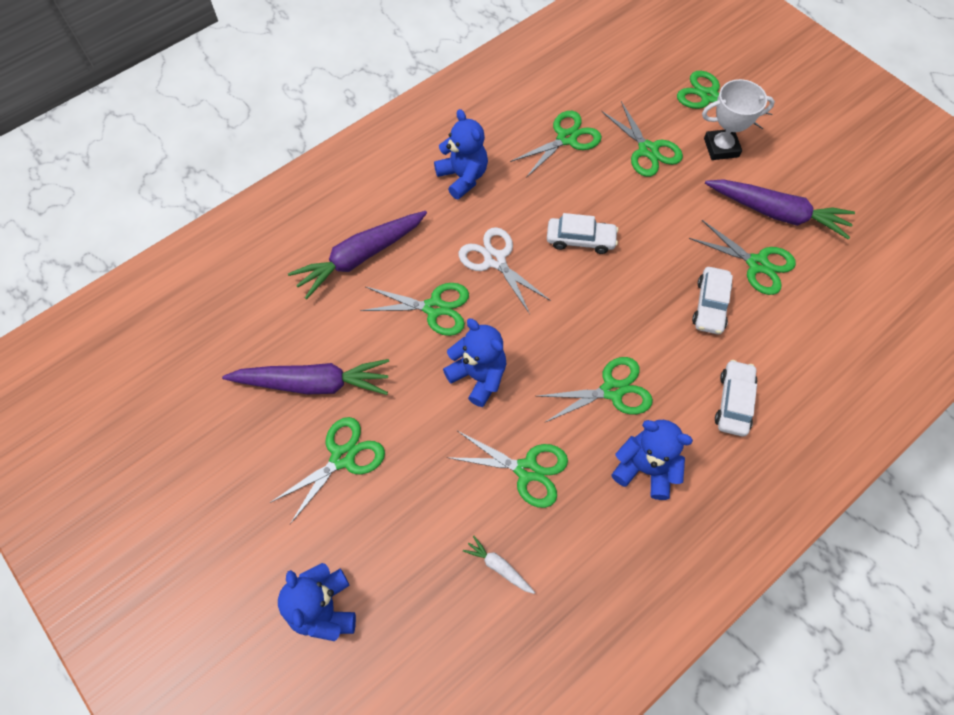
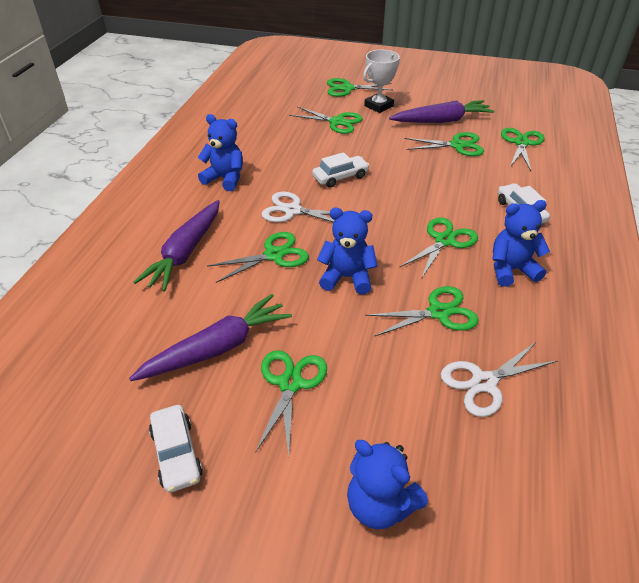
camera: 35 degrees left, 20 degrees down
white carrot [463,536,535,594] -> white scissors [441,342,557,417]
green scissors [510,111,602,178] -> green scissors moved to [501,128,544,171]
white car [692,267,733,334] -> white car moved to [149,405,203,493]

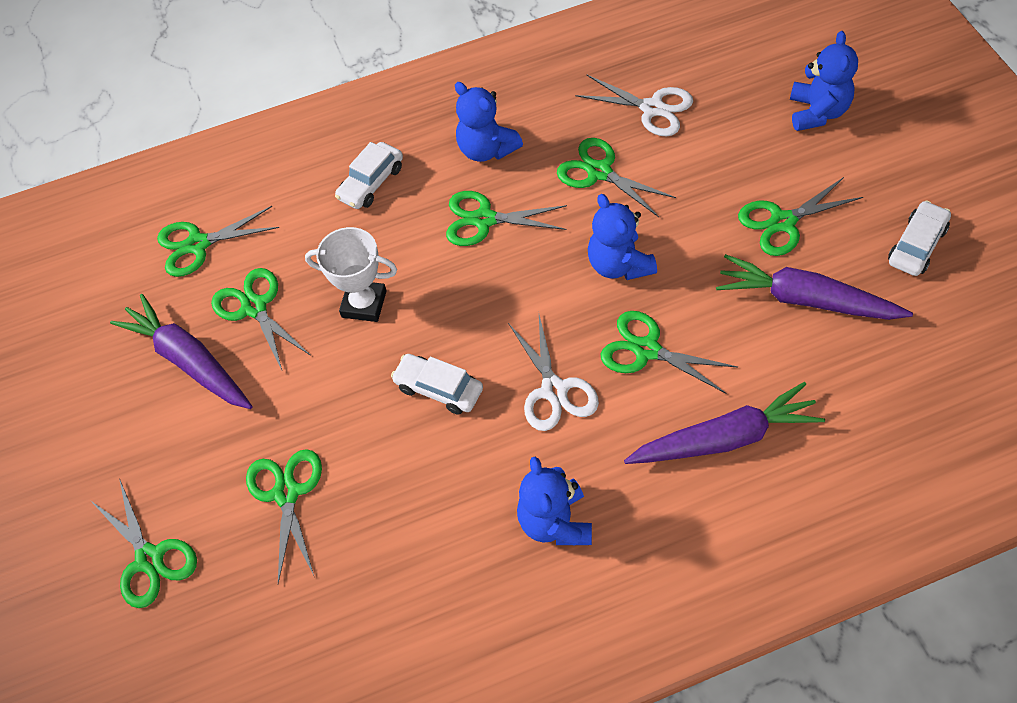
camera: 120 degrees left, 15 degrees up
white trophy [363,50,400,113] -> white trophy moved to [305,227,397,322]

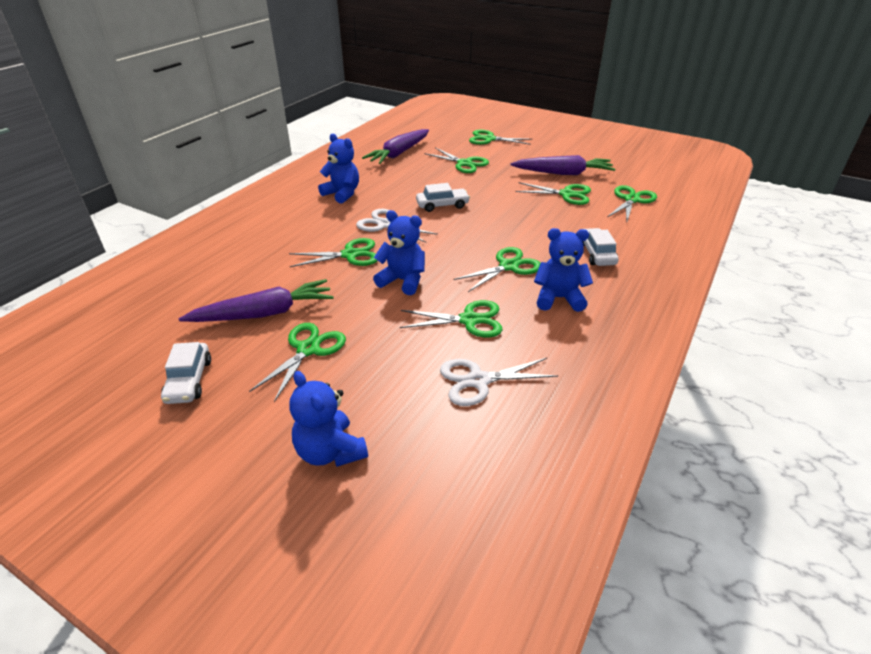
camera: 135 degrees right, 20 degrees down
white trophy [305,227,397,322] -> none
purple carrot [624,382,825,464] -> purple carrot moved to [362,129,429,164]

